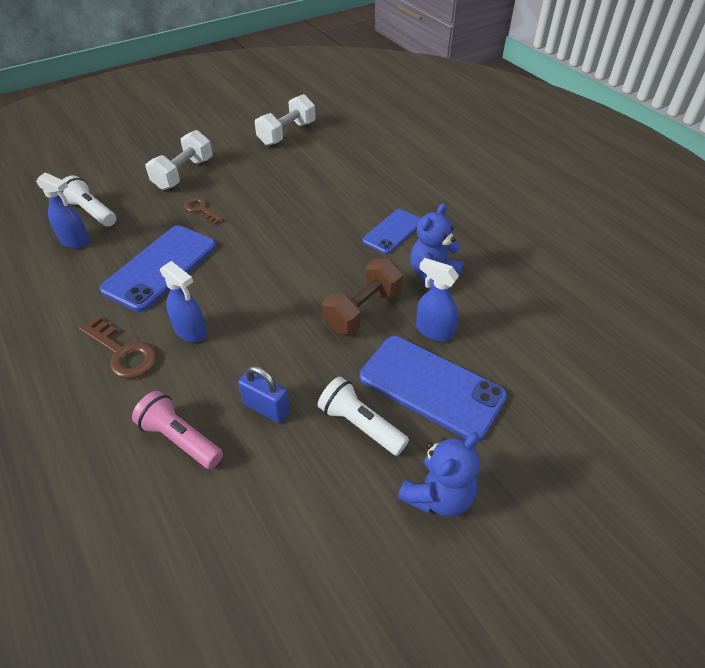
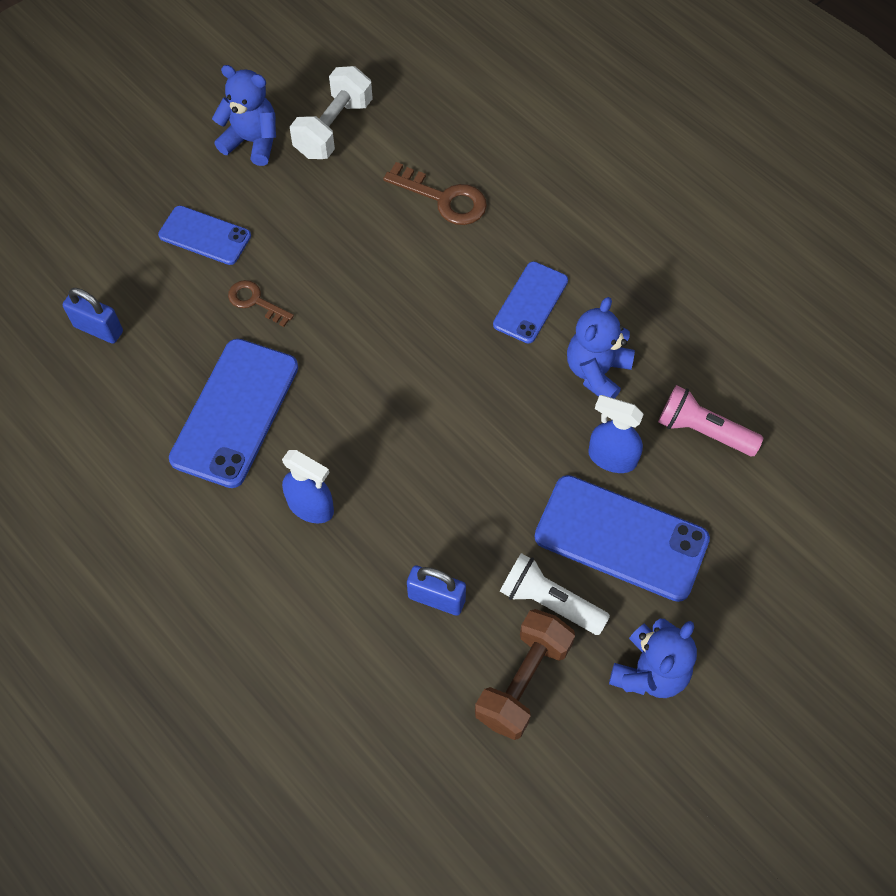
camera: 10 degrees left, 15 degrees up
blue spray bottle [36,172,90,248] -> none
white flashlight [62,175,116,227] -> blue padlock [63,288,123,344]
brown key [78,316,157,379] -> brown key moved to [383,162,487,225]
pink flashlight [132,391,223,469] -> pink flashlight moved to [658,385,763,456]
white dumbbell [146,130,213,190] -> blue phone [158,206,251,265]
brown dumbbell [322,259,403,335] -> brown dumbbell moved to [475,609,575,740]
none -> blue teddy bear [212,65,276,166]

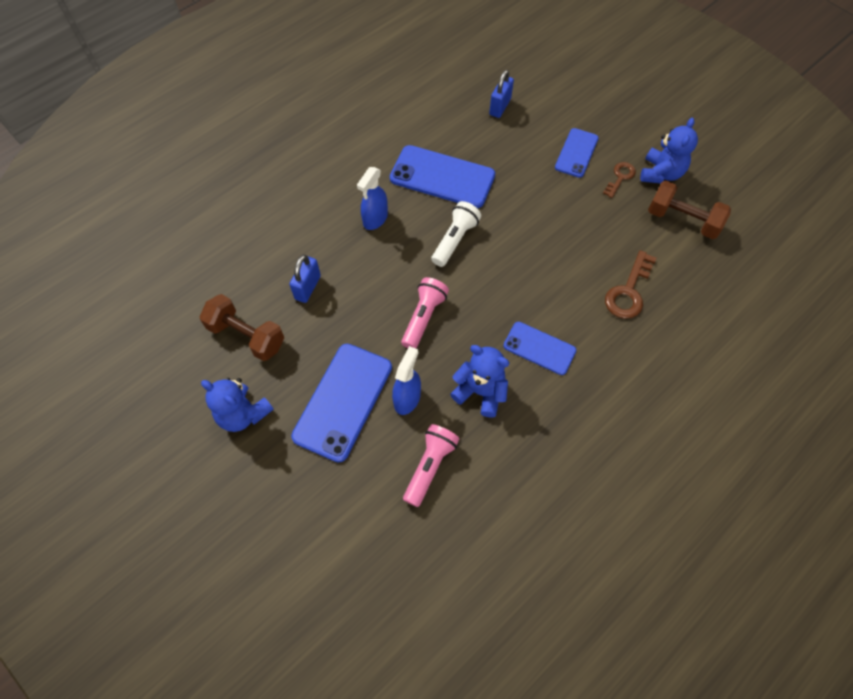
camera: 90 degrees right, 0 degrees up
brown key [228,280,294,327] -> brown key moved to [603,162,636,198]
white dumbbell [290,66,373,159] -> brown dumbbell [648,181,731,239]
white flashlight [500,553,610,635] -> white flashlight moved to [431,201,481,267]
none -> pink flashlight [401,277,449,348]

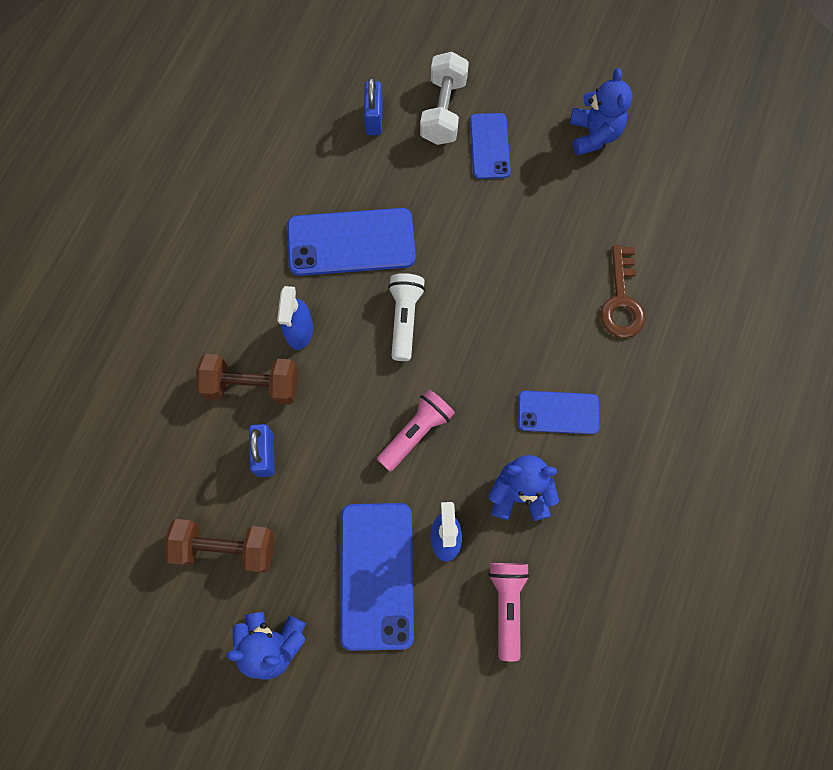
camera: 25 degrees left, 10 degrees up
pink flashlight [401,277,449,348] -> pink flashlight turned 45 degrees clockwise [377,389,455,472]
brown key [603,162,636,198] -> none
brown dumbbell [648,181,731,239] -> brown dumbbell moved to [196,354,298,405]
none -> white dumbbell [420,52,469,145]

